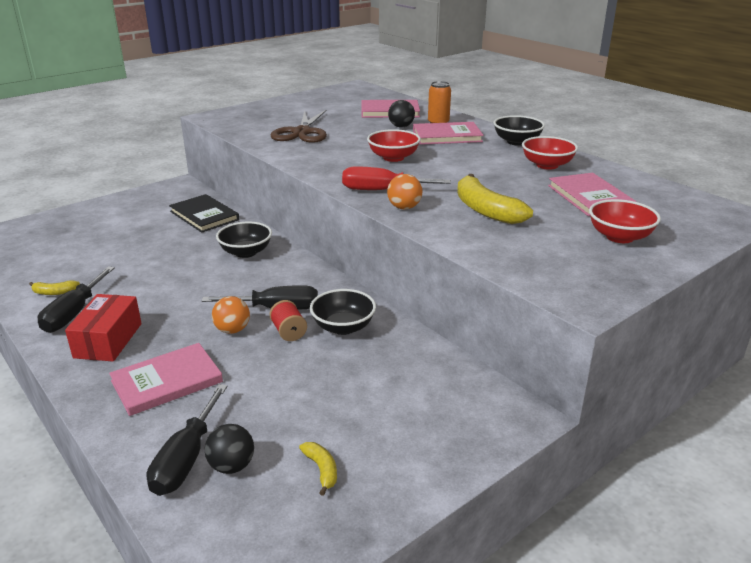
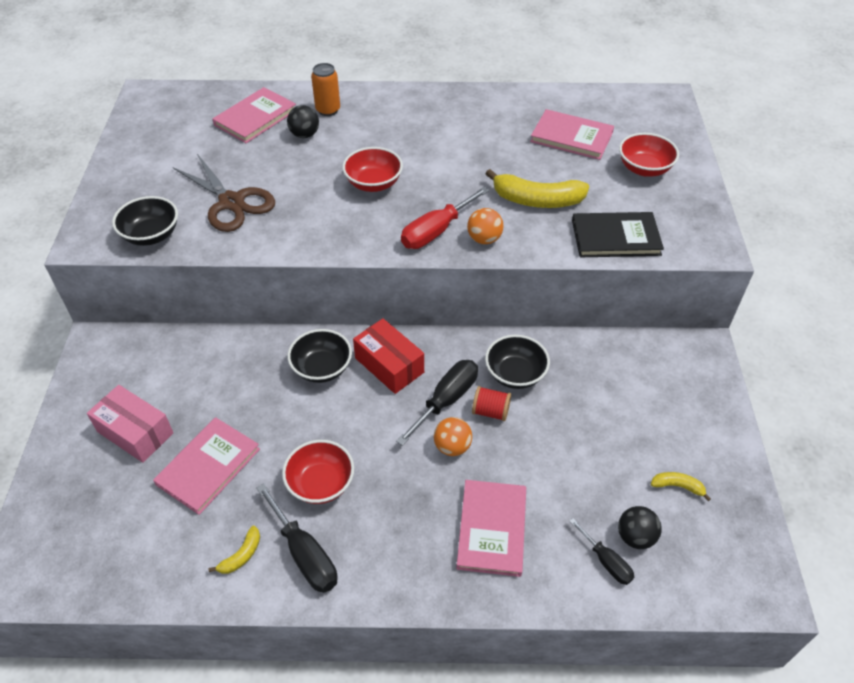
camera: 50 degrees left, 20 degrees up
red box [65,294,142,361] -> red box moved to [353,318,424,394]
black screwdriver [147,384,228,496] -> black screwdriver [569,518,634,585], size x0.61
black book [169,194,239,233] -> black book moved to [572,212,664,257]
pink book [413,122,484,145] -> pink book moved to [153,417,260,515]
black bowl [494,115,545,146] -> black bowl moved to [112,196,178,246]
red bowl [522,136,578,170] -> red bowl moved to [282,440,354,504]
none -> pink box [87,385,174,463]

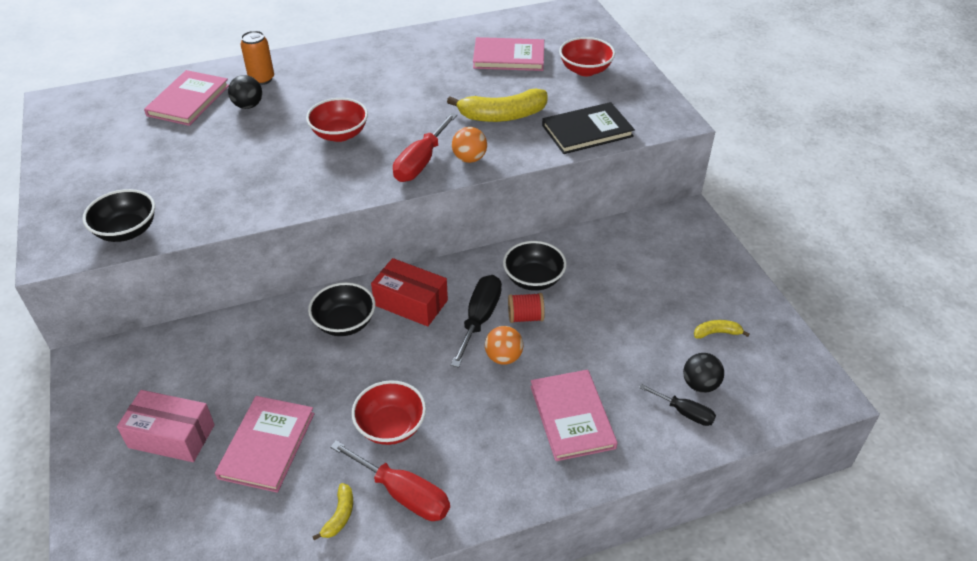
camera: 20 degrees left, 5 degrees down
brown scissors [173,154,275,232] -> none
black screwdriver [256,483,338,593] -> red screwdriver [330,440,450,521]

